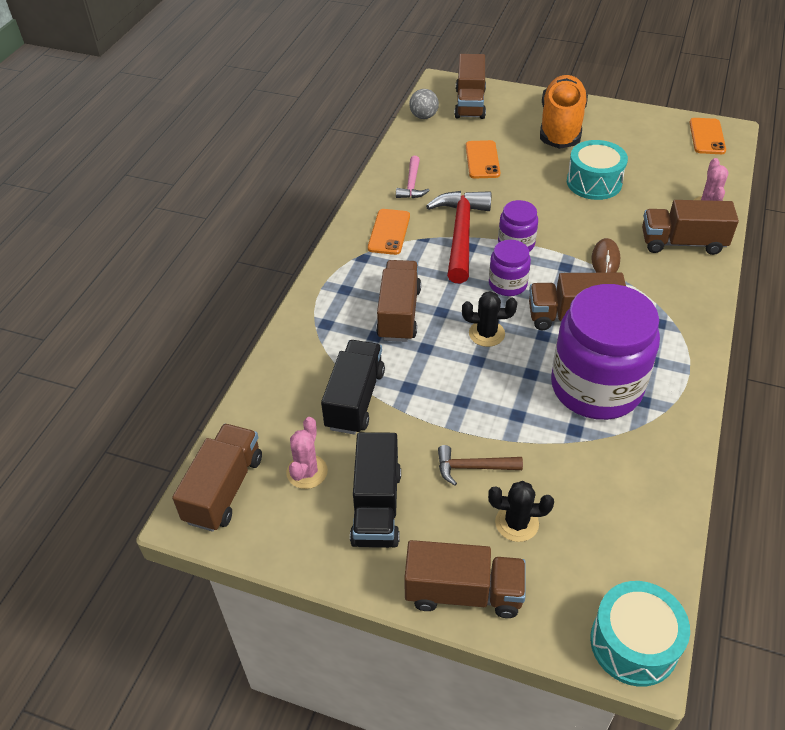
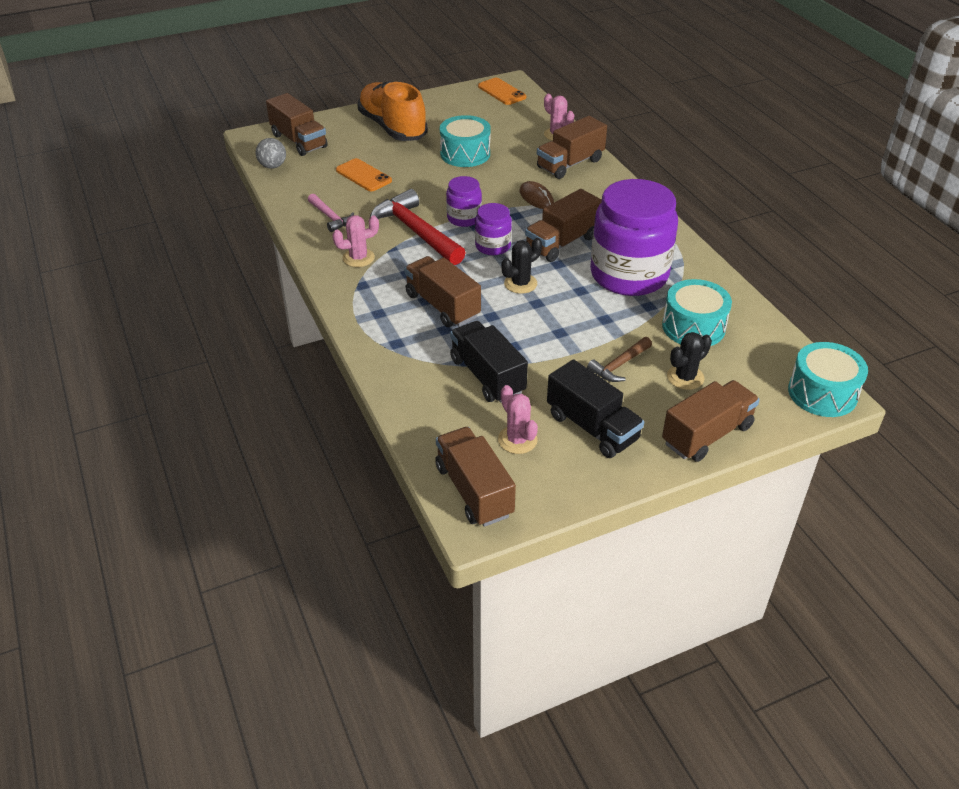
camera: 45 degrees left, 5 degrees down
orange phone [368,209,410,255] -> pink cactus [332,215,379,267]
none -> turquoise drum [662,279,732,346]

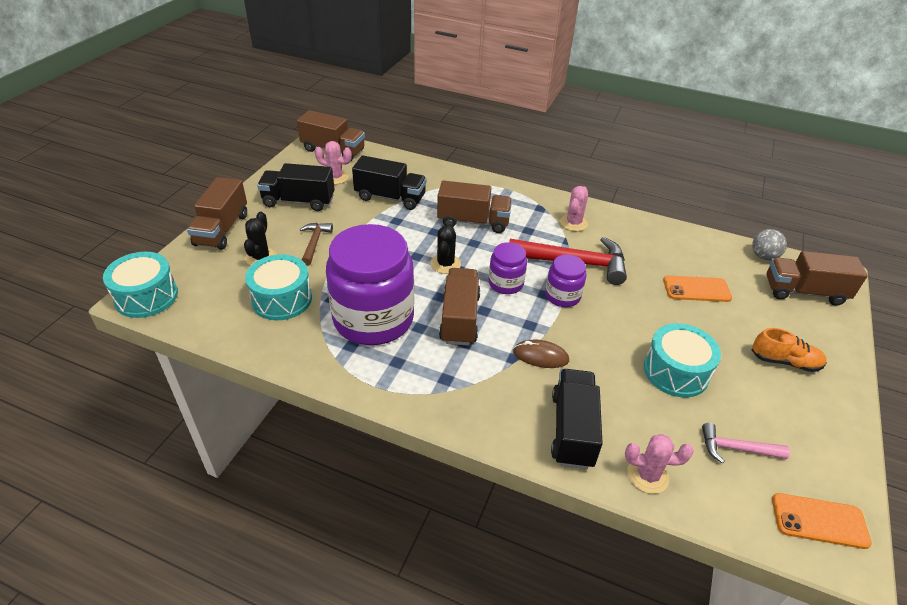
camera: 135 degrees right, 0 degrees up
pink hammer [308,194,354,232] -> pink hammer moved to [702,423,790,464]
orange shoe [357,81,428,141] -> orange shoe [752,328,827,372], size x0.52
brown truck [537,116,607,179] -> black truck [551,369,603,469]

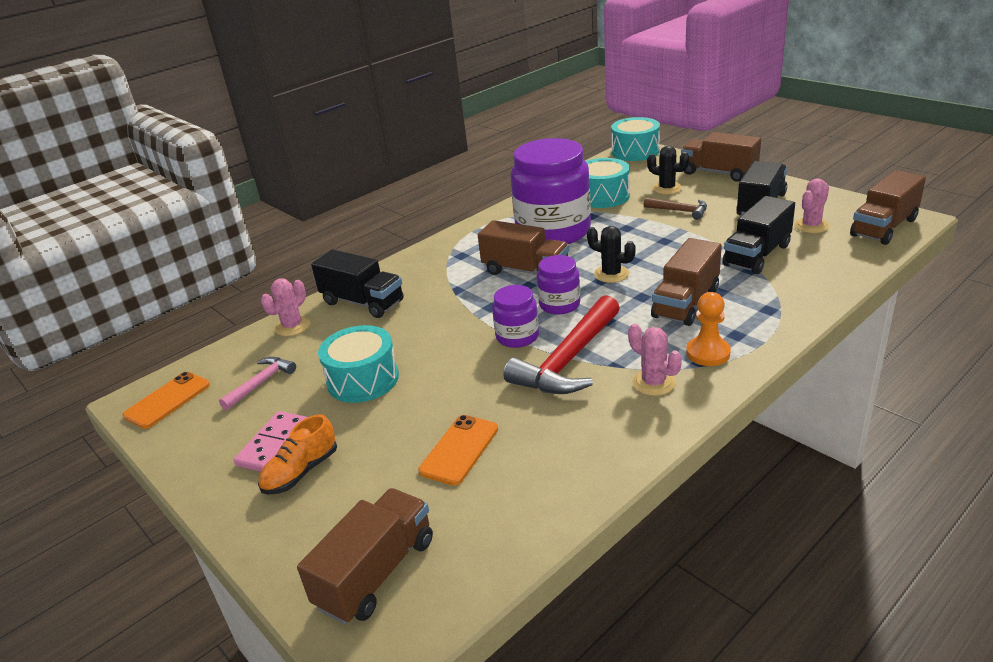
camera: 120 degrees right, 10 degrees down
brown mouse [513,340,569,368] -> none
grey ball [752,229,787,260] -> none
none -> pink domino [234,411,308,472]
none -> orange pawn [686,292,731,366]

